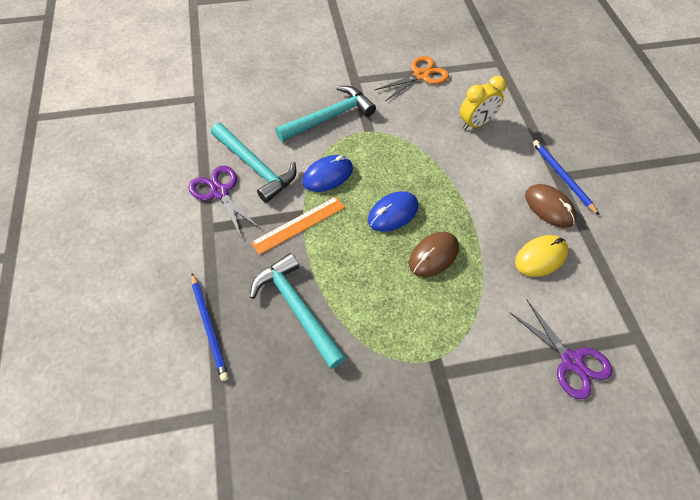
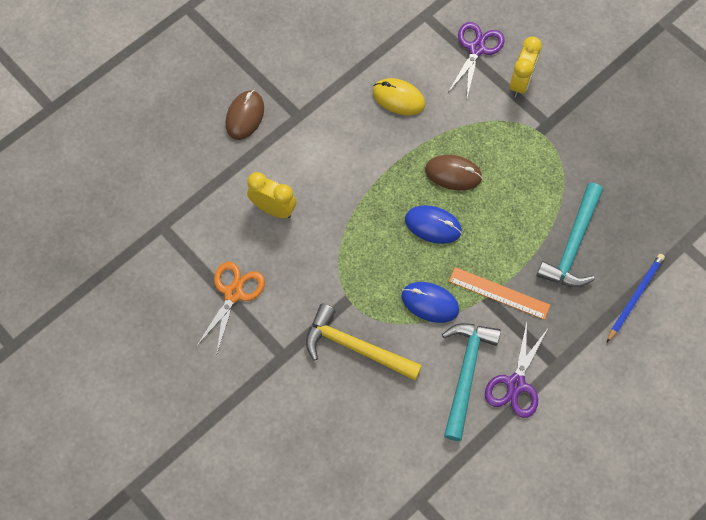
camera: 120 degrees left, 10 degrees up
turquoise hammer [276,86,376,142] -> yellow hammer [306,304,422,380]
orange scissors [375,56,449,102] -> orange scissors turned 90 degrees clockwise [196,262,265,356]
brown mouse [525,184,577,228] -> brown mouse moved to [226,90,264,140]
blue pencil [532,140,599,215] -> none
none -> yellow clock [510,37,542,97]

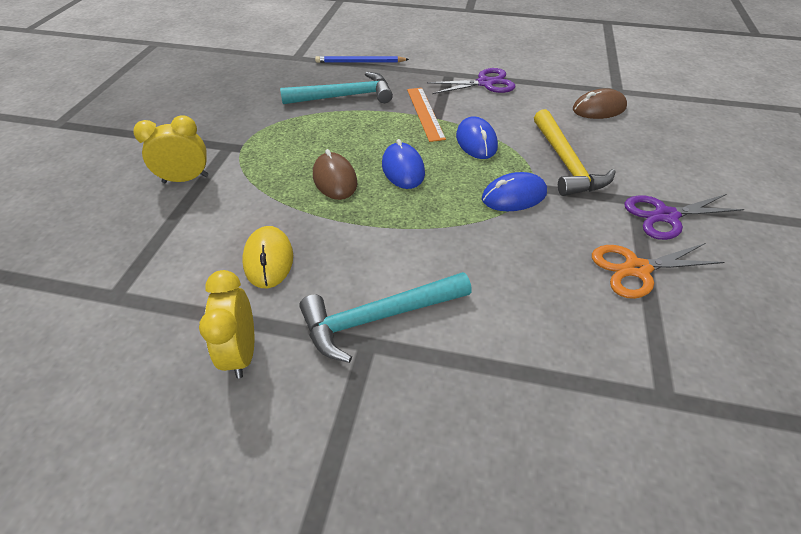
camera: 125 degrees left, 20 degrees down
brown mouse [226,90,264,140] -> brown mouse moved to [573,88,627,119]
yellow clock [247,172,297,218] -> yellow clock moved to [199,270,254,379]
turquoise hammer [442,323,501,441] -> turquoise hammer moved to [299,272,472,363]
purple scissors [448,22,505,97] -> purple scissors moved to [624,194,745,240]
none -> blue mouse [482,172,547,211]

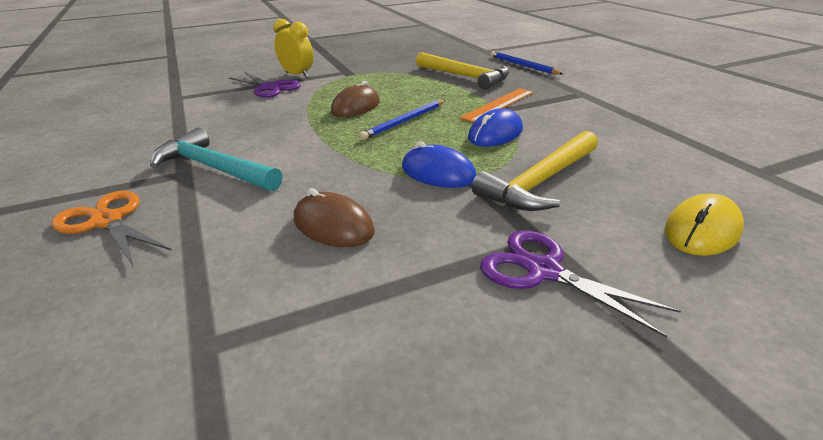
camera: 55 degrees right, 15 degrees down
yellow clock [199,270,254,379] -> none
yellow mouse [242,226,293,288] -> yellow mouse moved to [665,193,744,256]
turquoise hammer [280,72,393,104] -> yellow hammer [416,52,509,90]
blue mouse [382,139,425,189] -> blue pencil [359,100,445,140]
purple scissors [427,68,515,94] -> purple scissors moved to [229,72,301,98]
brown mouse [573,88,627,119] -> brown mouse moved to [294,188,375,247]
orange scissors [592,243,724,299] -> orange scissors moved to [52,191,172,266]

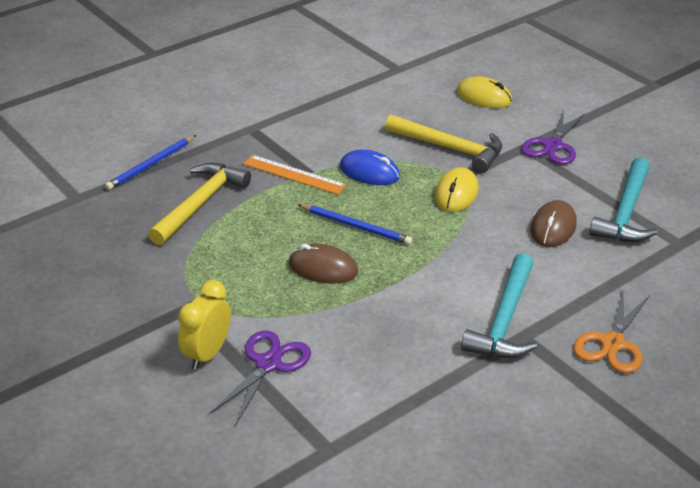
camera: 105 degrees left, 5 degrees up
blue mouse [402,141,476,188] -> yellow mouse [434,167,479,212]
none -> turquoise hammer [589,158,657,242]

